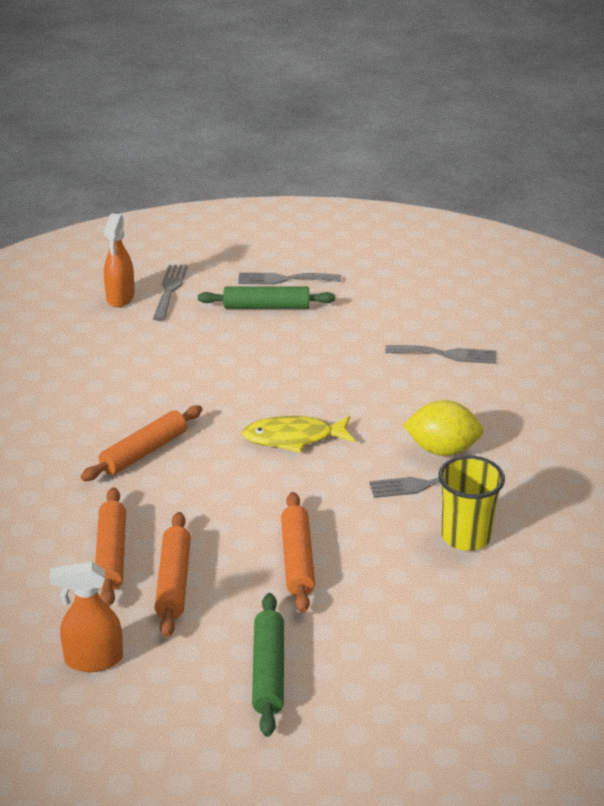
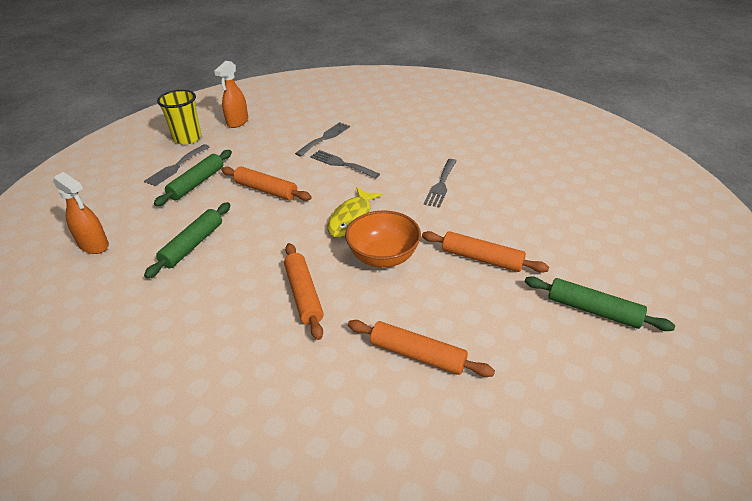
camera: 60 degrees left, 5 degrees up
orange spray bottle [50,562,123,672] -> orange spray bottle moved to [214,61,248,128]
grey fork [153,265,188,321] -> grey fork moved to [310,150,380,179]
orange rolling pin [155,512,191,637] -> orange rolling pin moved to [221,167,312,201]
yellow lemon [403,400,484,456] -> none
yellow cup [438,455,505,551] -> yellow cup moved to [157,90,201,145]
none -> green rolling pin [144,202,231,279]
none -> orange bowl [345,210,421,268]

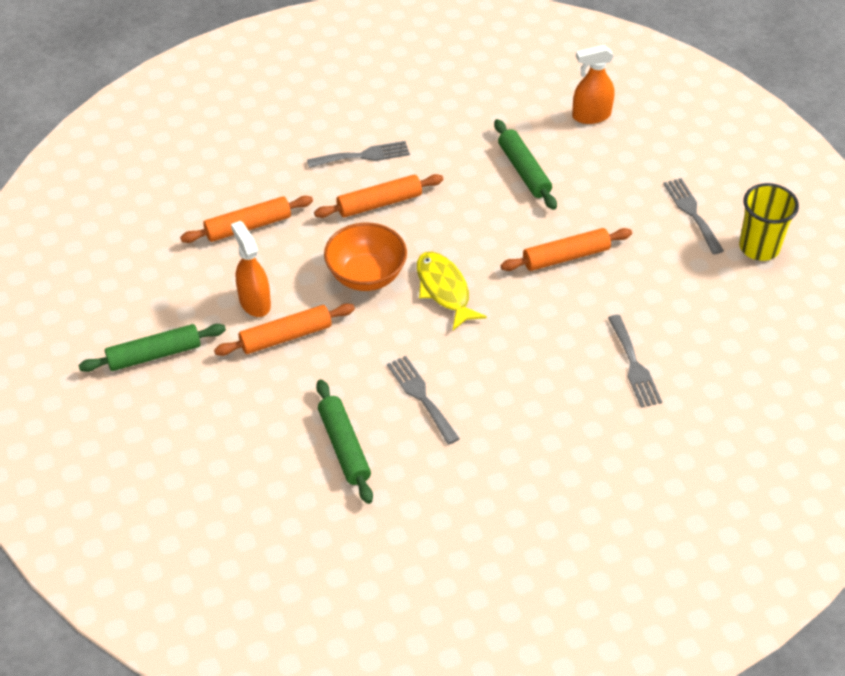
camera: 130 degrees right, 10 degrees up
green rolling pin [154,150,232,206] -> green rolling pin moved to [316,379,373,504]
orange spray bottle [214,61,248,128] -> orange spray bottle moved to [231,221,271,317]
orange rolling pin [284,243,324,340] -> orange rolling pin turned 45 degrees counterclockwise [314,174,443,218]
grey fork [310,150,380,179] -> grey fork moved to [307,141,410,168]

